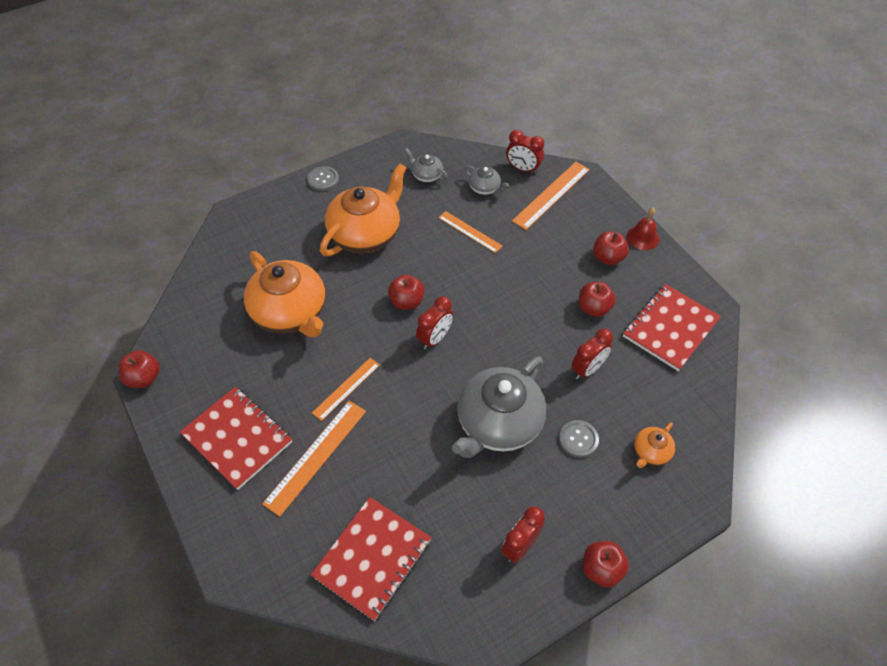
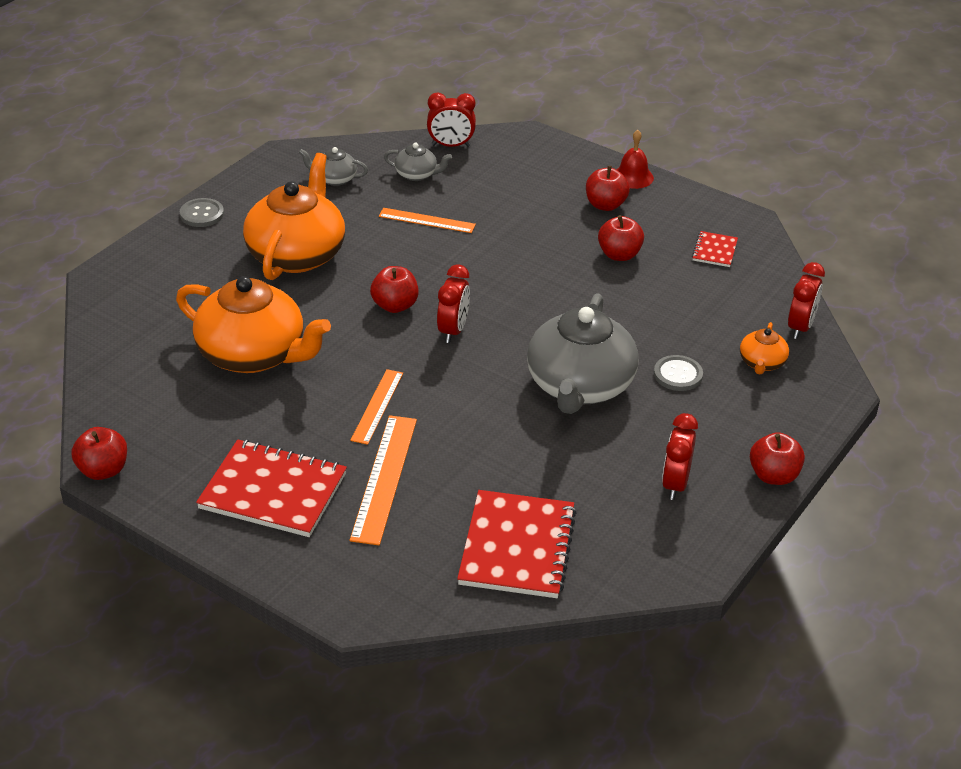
camera: 25 degrees left, 15 degrees down
orange ruler [512,162,590,230] -> none
red clock [572,328,613,379] -> red clock moved to [788,262,825,339]
red notebook [623,284,721,371] -> red notebook [692,231,738,267], size x0.48

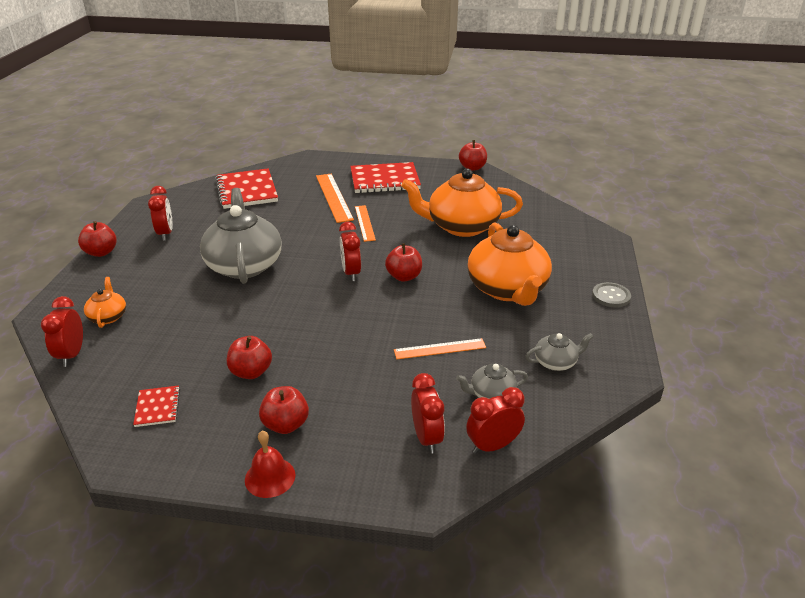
camera: 155 degrees right, 5 degrees down
grey button [654,355,703,391] -> none
none -> red clock [411,373,445,454]

